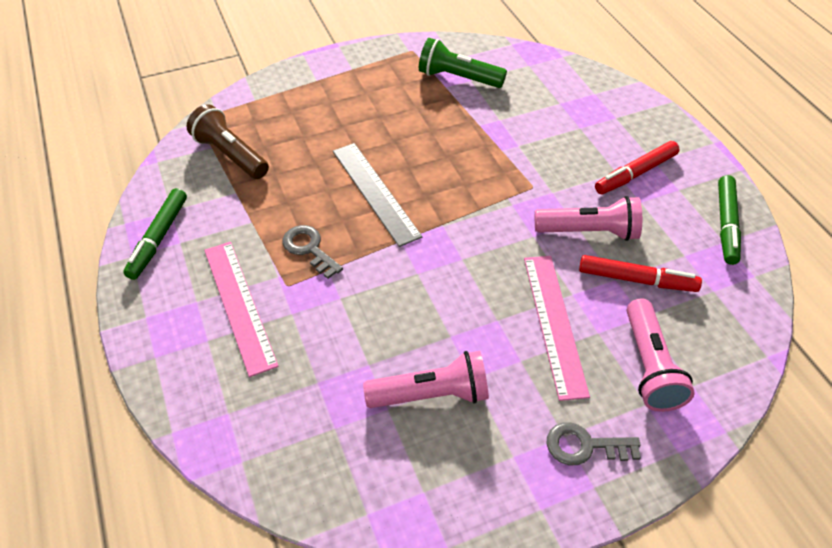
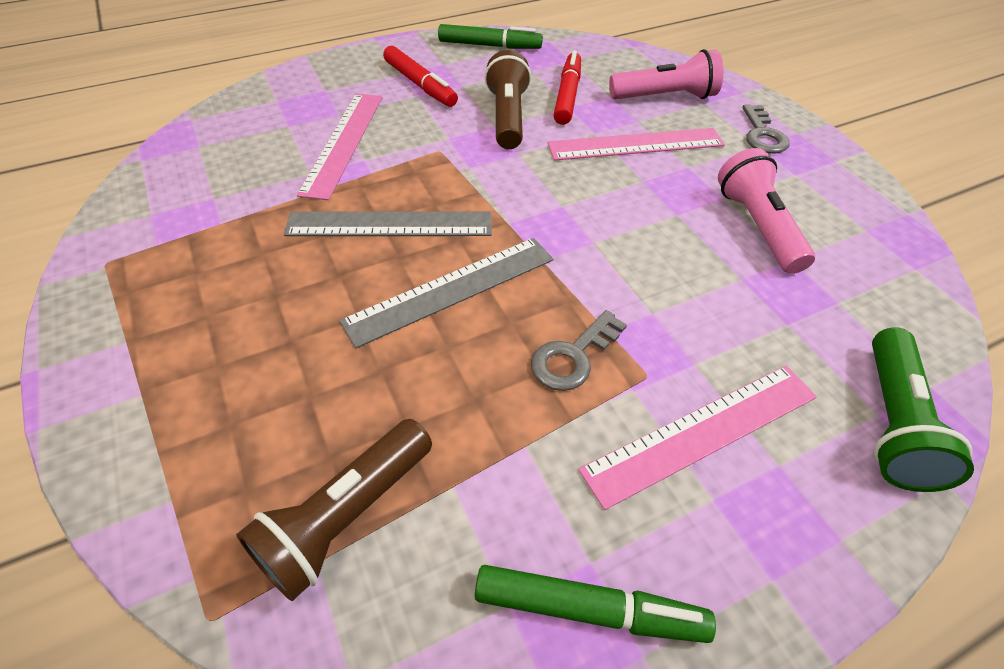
camera: 95 degrees left, 0 degrees up
green flashlight [419,38,507,88] -> green flashlight moved to [872,327,974,492]
pink flashlight [535,196,642,241] -> brown flashlight [485,50,531,149]
none -> grey ruler [284,211,492,236]
none -> pink ruler [297,93,383,200]

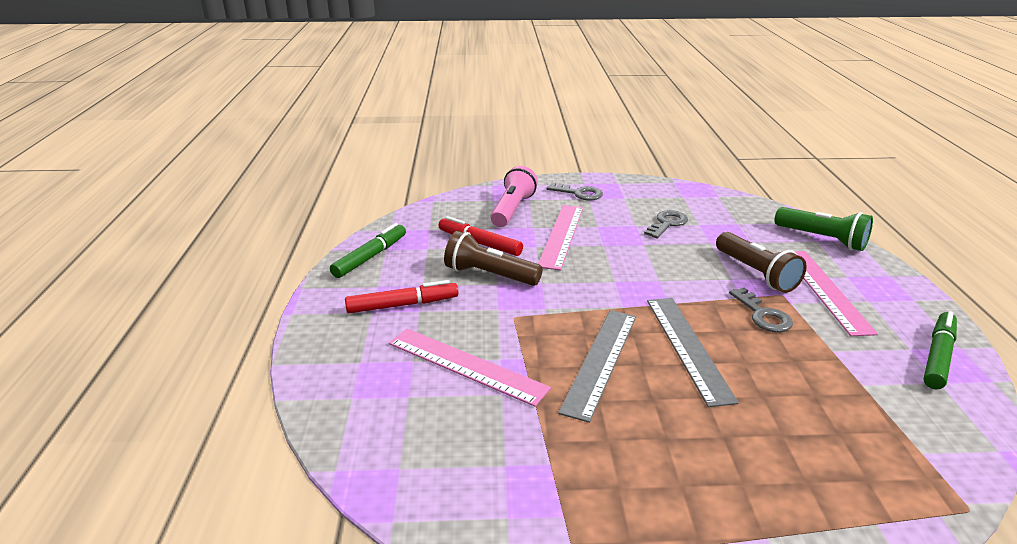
camera: 65 degrees left, 20 degrees down
brown flashlight [236,419,432,601] -> brown flashlight moved to [716,232,807,293]
pink flashlight [718,148,815,274] -> grey key [644,210,688,239]

